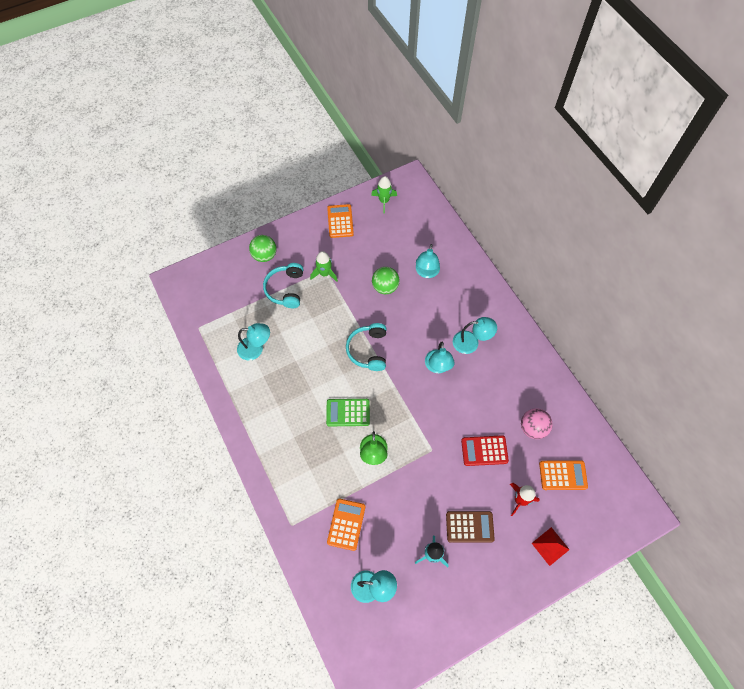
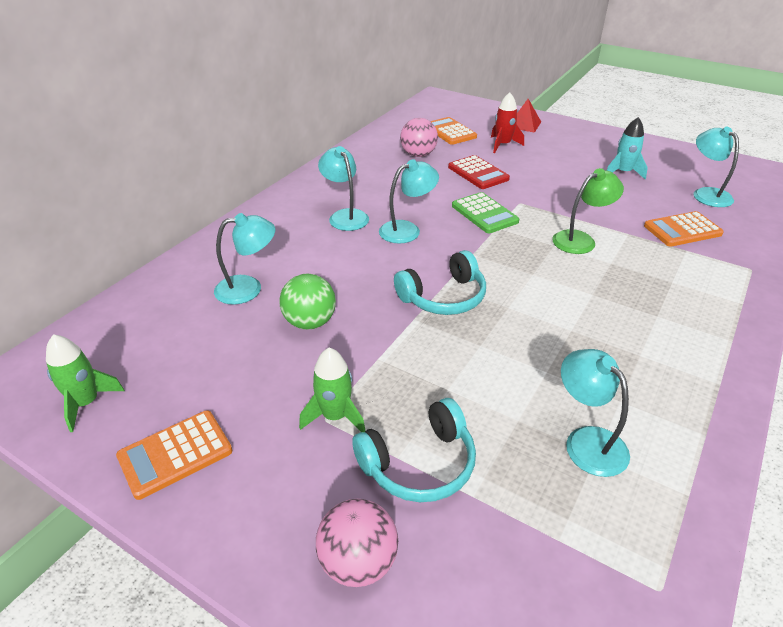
camera: 120 degrees left, 25 degrees down
green ball [249,235,276,262] -> pink ball [316,499,398,587]
green calculator [326,399,370,426] -> green calculator moved to [452,192,519,233]
brown calculator [446,511,495,543] -> none

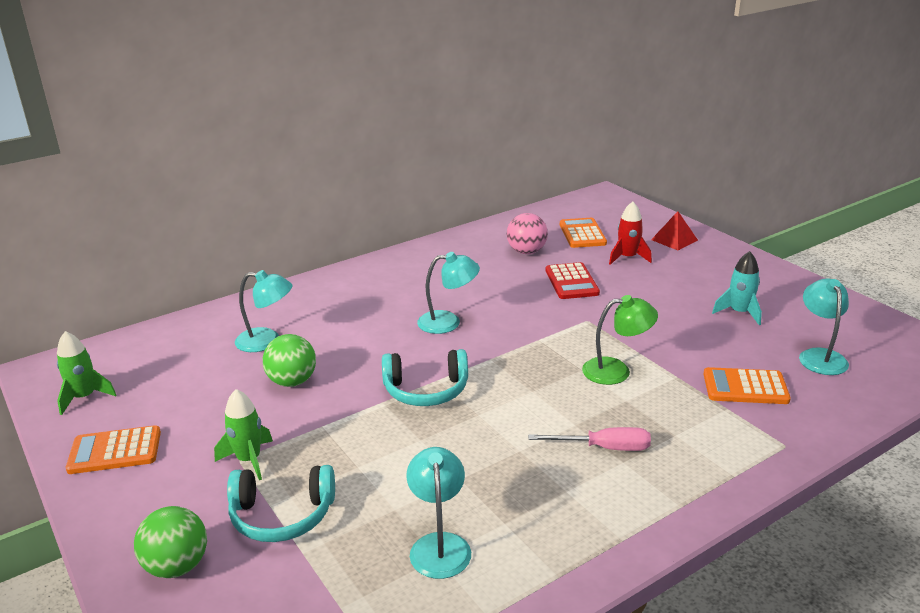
camera: 25 degrees right, 10 degrees down
pink ball [316,499,398,587] -> green ball [134,506,207,578]
turquoise lamp [318,146,369,231] -> none
green calculator [452,192,519,233] -> none
none -> pink screwdriver [528,427,651,451]

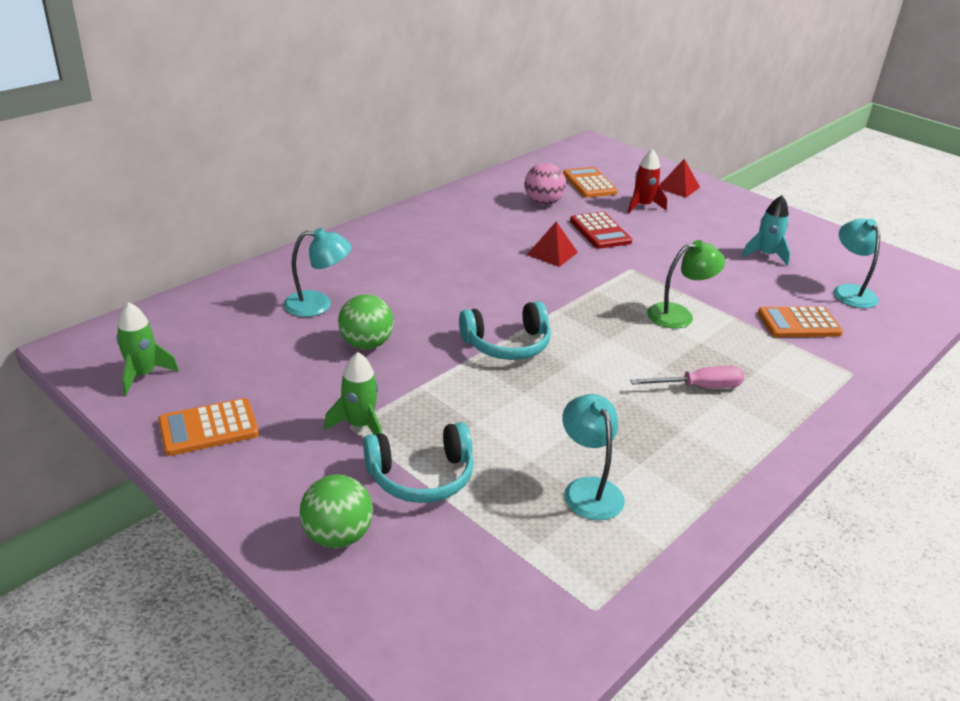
camera: 15 degrees left, 5 degrees up
turquoise lamp [417,252,480,334] -> none
none -> red pyramid [527,222,578,267]

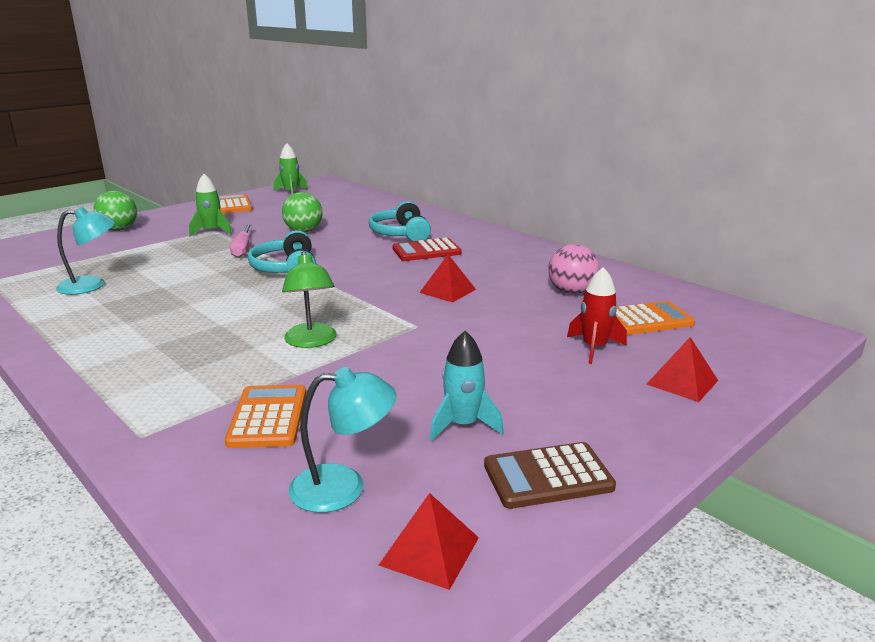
camera: 95 degrees right, 10 degrees down
turquoise lamp [284,228,352,317] -> none
turquoise headphones [363,422,474,503] -> turquoise headphones moved to [369,201,431,241]
red calculator [570,212,632,249] -> red calculator moved to [393,238,462,261]
pink screwdriver [630,366,744,388] -> pink screwdriver moved to [230,224,252,258]
none -> red pyramid [379,493,479,590]
none -> brown calculator [484,442,616,509]

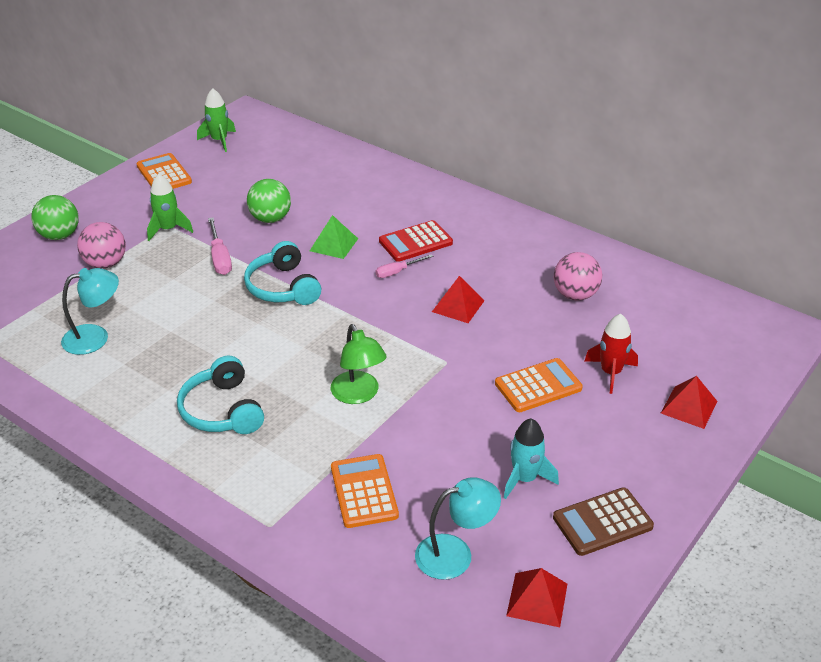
camera: 10 degrees left, 15 degrees up
turquoise headphones [369,201,431,241] -> turquoise headphones moved to [177,356,264,434]
orange calculator [616,301,695,335] -> orange calculator moved to [495,358,583,412]
none -> pink ball [77,222,126,269]
none -> green pyramid [310,215,358,259]
none -> pink screwdriver [376,254,433,278]

